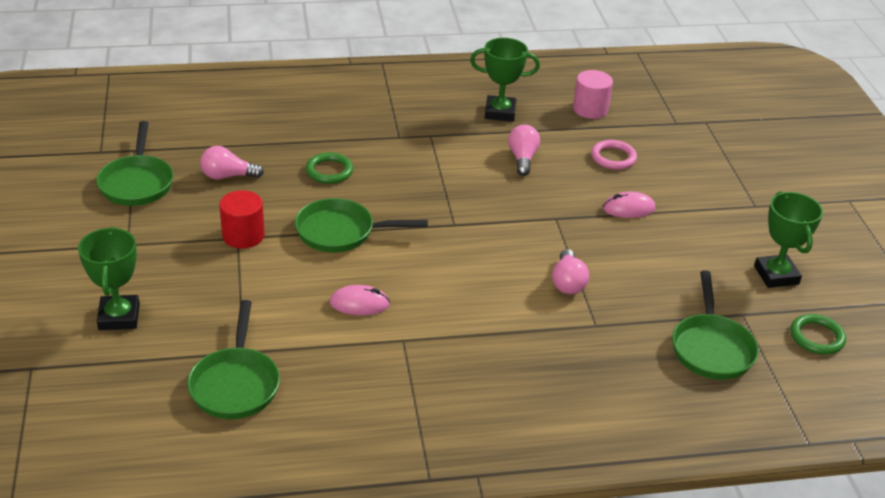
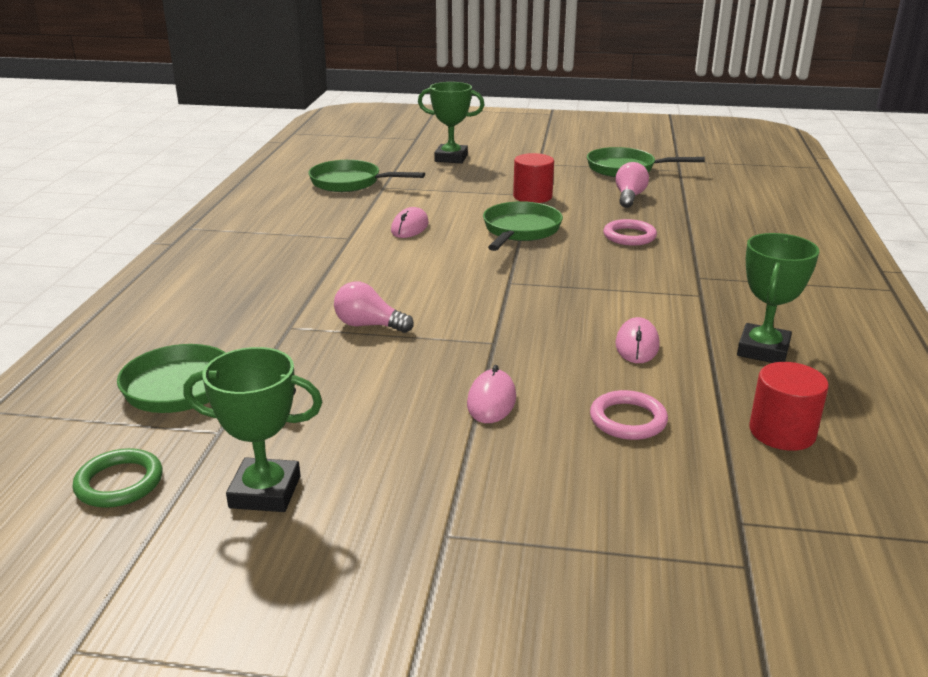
camera: 110 degrees right, 10 degrees down
green ring [306,152,353,184] -> pink ring [603,219,657,246]
pink light bulb [508,125,540,176] -> pink mouse [615,317,660,363]
pink cylinder [573,70,613,119] -> red cylinder [749,362,829,451]

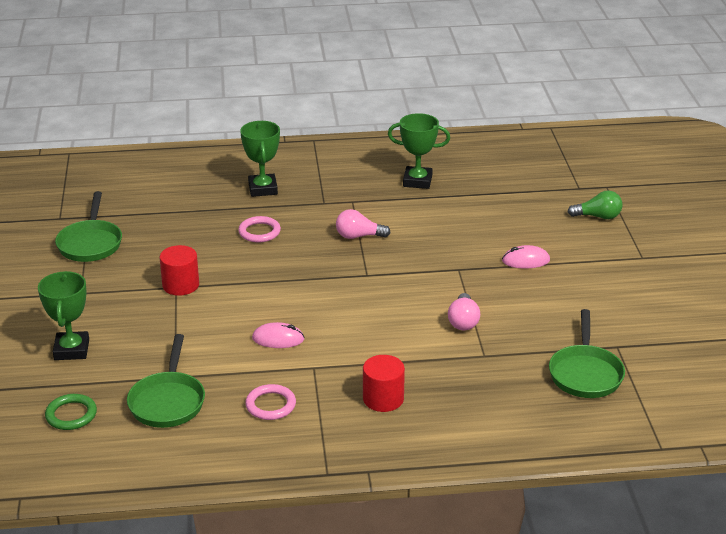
camera: 105 degrees left, 5 degrees up
green ring [72,448,162,508] -> green ring moved to [45,394,97,430]
green trophy [183,347,322,512] -> green trophy moved to [240,121,280,197]
green pan [483,201,563,251] -> none
pink ring [590,390,668,440] -> pink ring moved to [245,384,296,420]
pink light bulb [615,162,649,208] -> pink light bulb moved to [336,209,391,239]
pink mouse [615,317,660,363] -> none
red cylinder [749,362,829,451] -> red cylinder moved to [363,355,405,412]
none -> green light bulb [568,190,622,219]

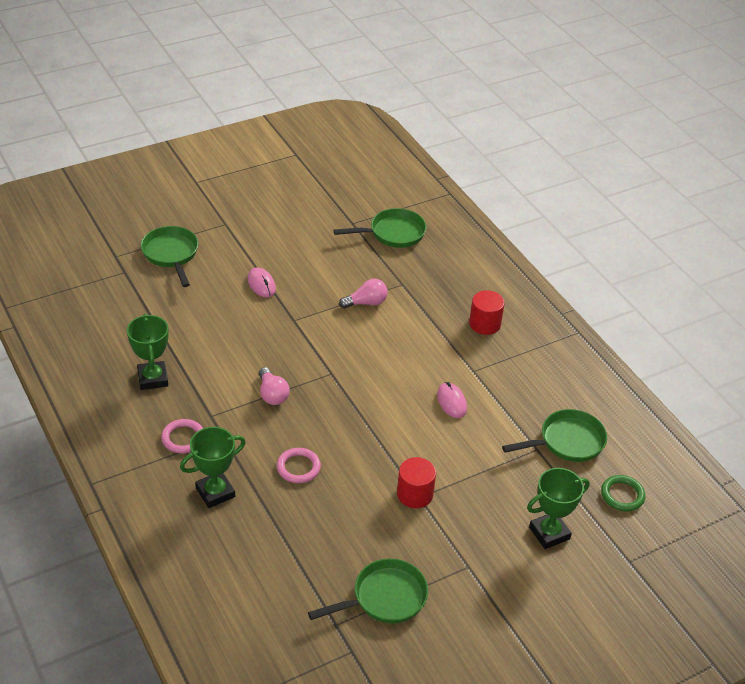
camera: 115 degrees left, 10 degrees up
pink ring [245,384,296,420] -> pink ring moved to [161,419,203,453]
green light bulb [568,190,622,219] -> green pan [141,226,198,287]

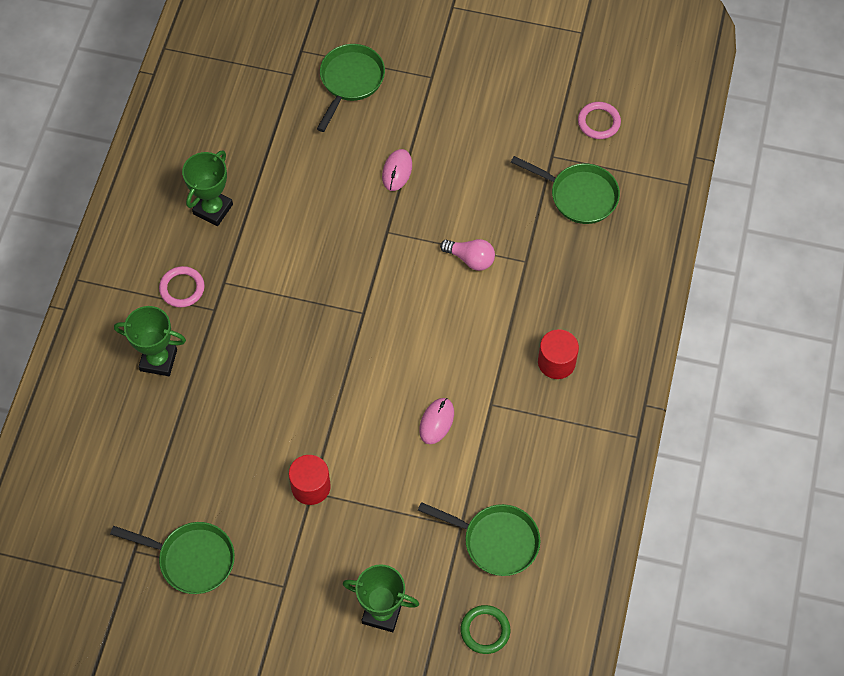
camera: 45 degrees right, 20 degrees up
pink light bulb [259,367,290,405] -> none
pink ring [277,448,321,483] -> pink ring moved to [578,102,621,139]

